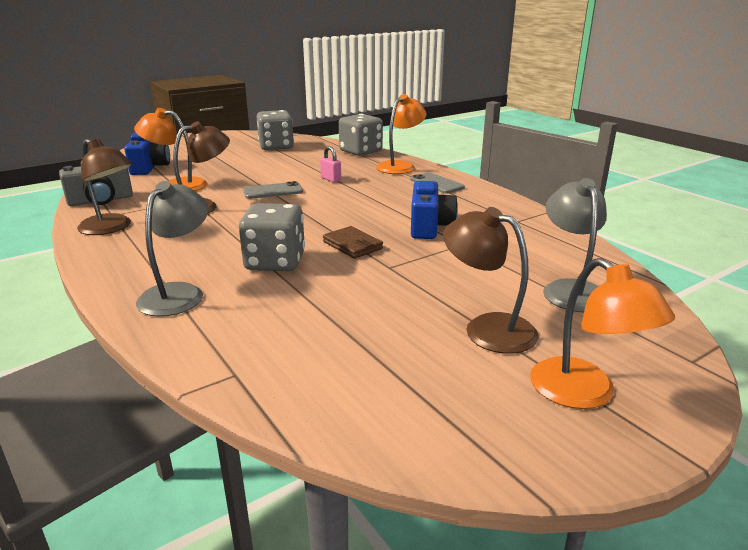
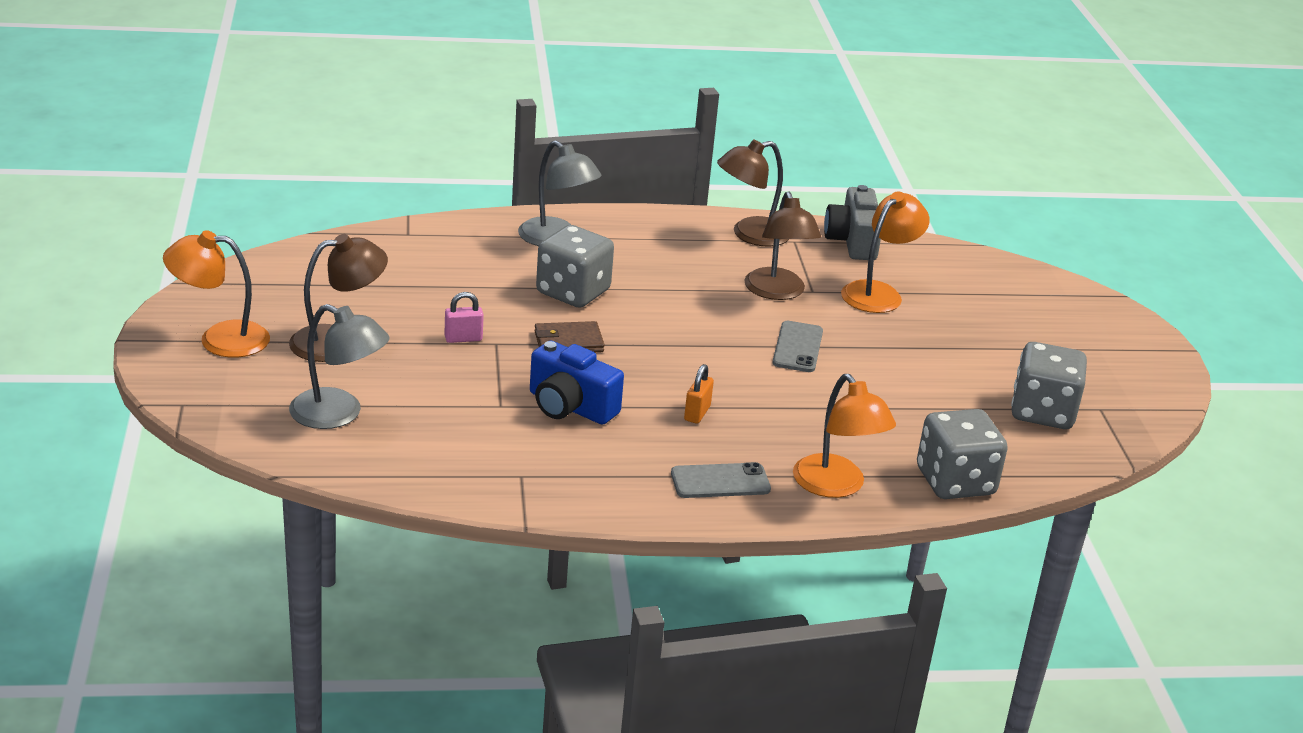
camera: 115 degrees right, 5 degrees up
blue camera [124,132,170,175] -> none
pink padlock [320,146,341,183] -> pink padlock moved to [444,292,484,343]
none -> orange padlock [684,364,714,424]

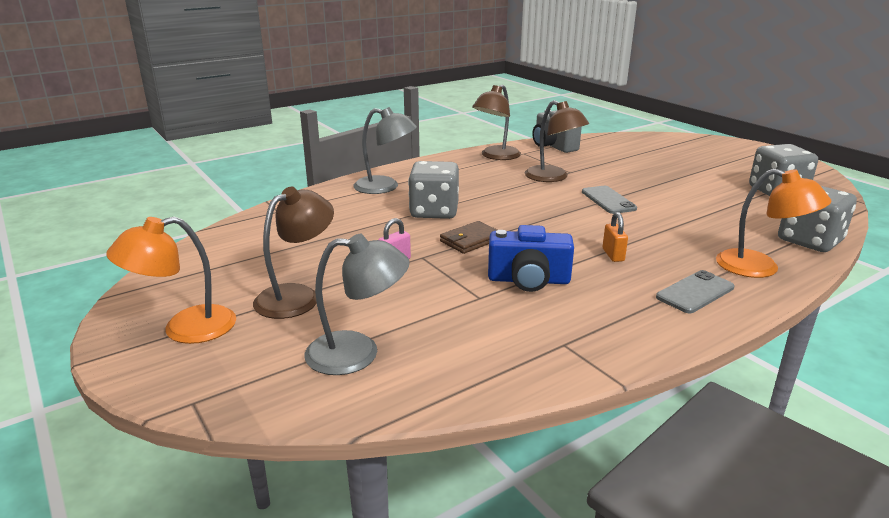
camera: 25 degrees left, 5 degrees down
orange lamp [841,191,929,313] -> none

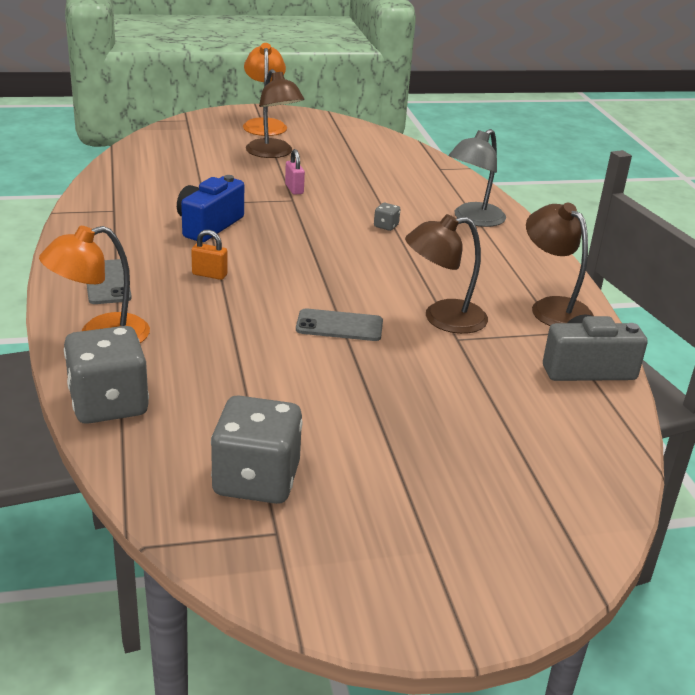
camera: 110 degrees right, 5 degrees up
grey lamp [305,234,410,375] -> none
grey dice [408,161,459,219] -> grey dice [374,203,400,231], size x0.41
brown wallet [440,221,497,254] -> none

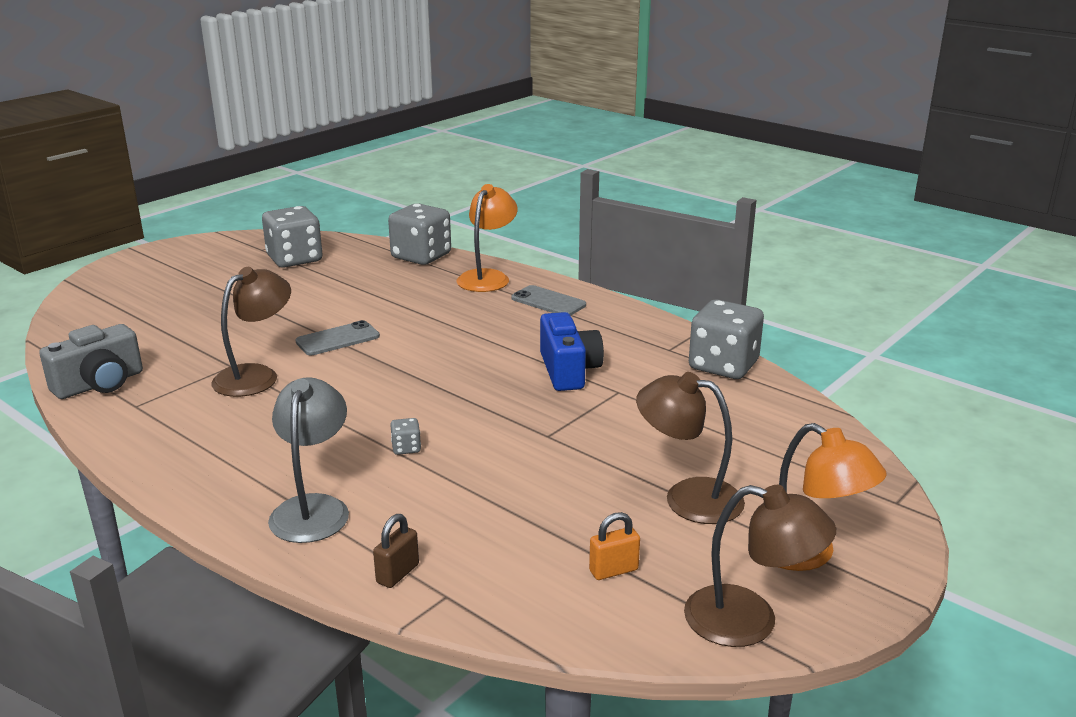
camera: 145 degrees right, 5 degrees down
orange padlock [191,230,227,280] -> orange padlock moved to [589,512,640,580]
pink padlock [285,149,305,195] -> none
brown lamp [526,203,594,326] -> brown lamp moved to [684,485,836,647]
none -> brown padlock [373,514,419,588]
none -> grey dice [689,300,764,379]

